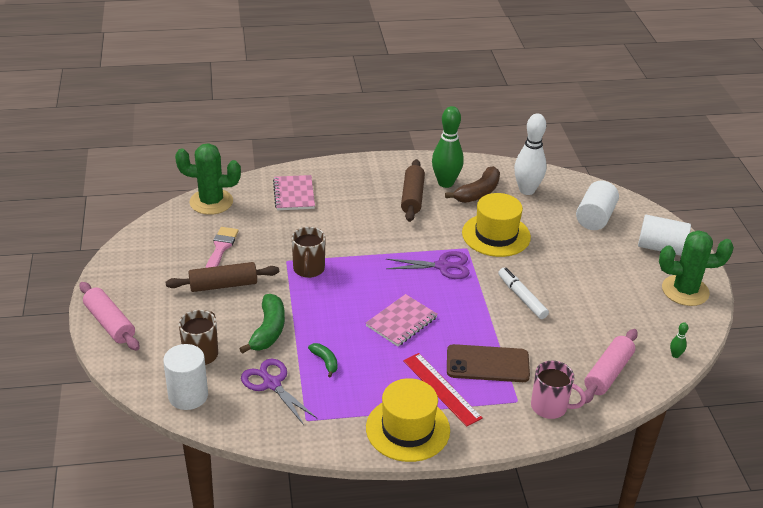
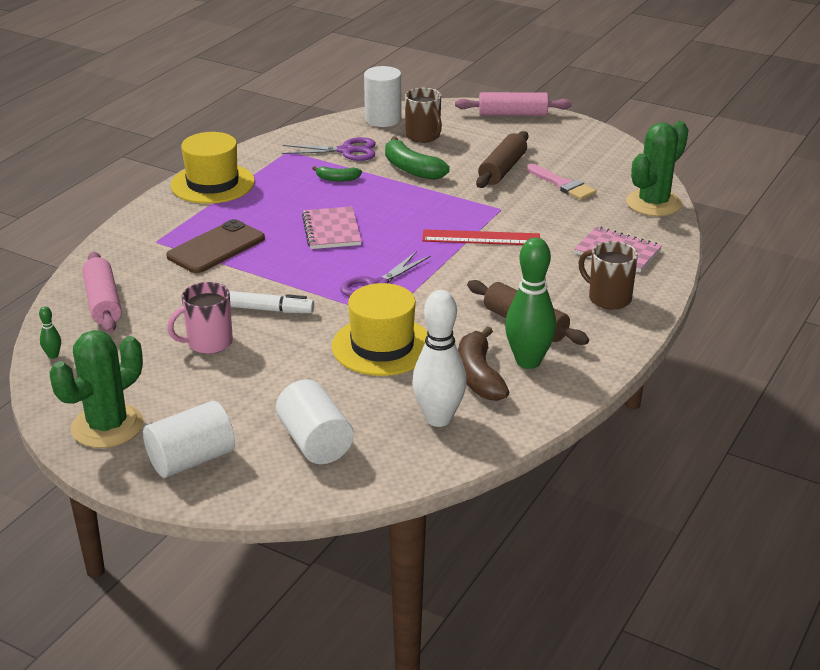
camera: 130 degrees right, 5 degrees down
brown mug [292,227,326,278] -> brown mug moved to [578,241,638,310]
red ruler [403,353,483,427] -> red ruler moved to [422,229,540,245]
pink mug [531,361,586,419] -> pink mug moved to [167,282,233,354]

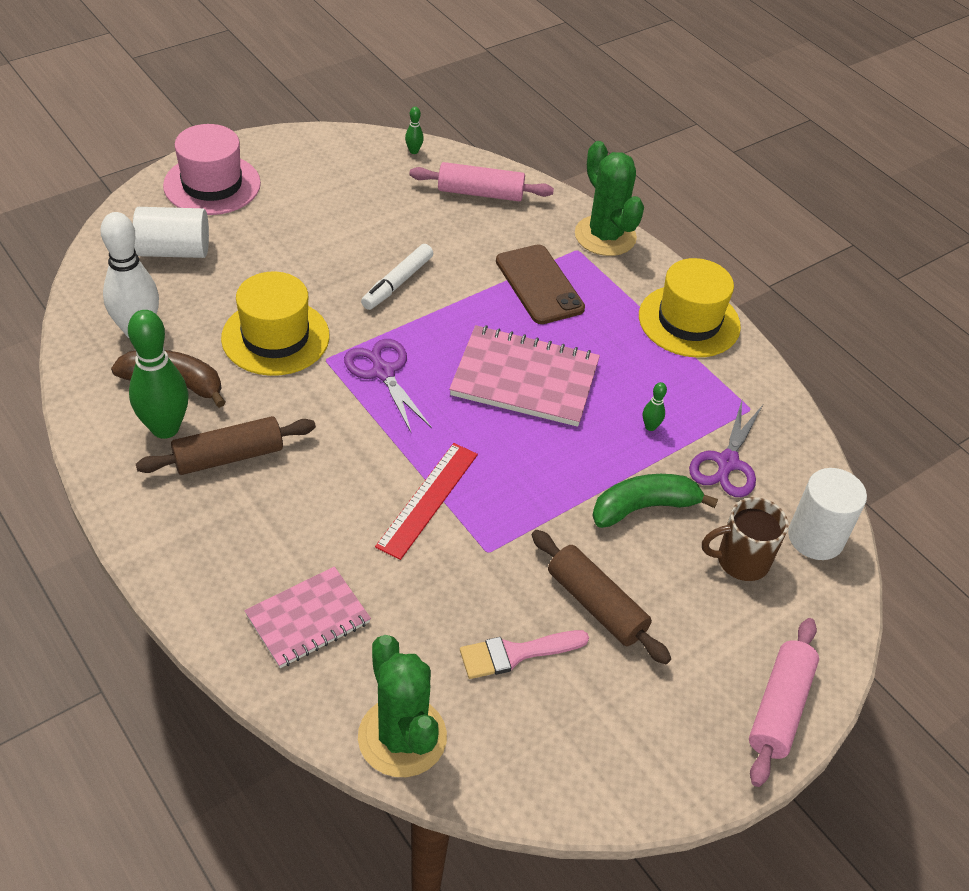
camera: 110 degrees right, 15 degrees up
green cactus [49,330,144,448] -> green cactus moved to [575,141,644,256]
white cylinder [143,401,235,478] -> pink hat [163,124,261,215]
pink mug [167,282,233,354] -> none
pink notebook [302,206,361,249] -> pink notebook [449,325,600,427], size x1.53
green banana [312,166,362,181] -> green bowling pin [643,382,667,431]
brown mug [578,241,638,310] -> none

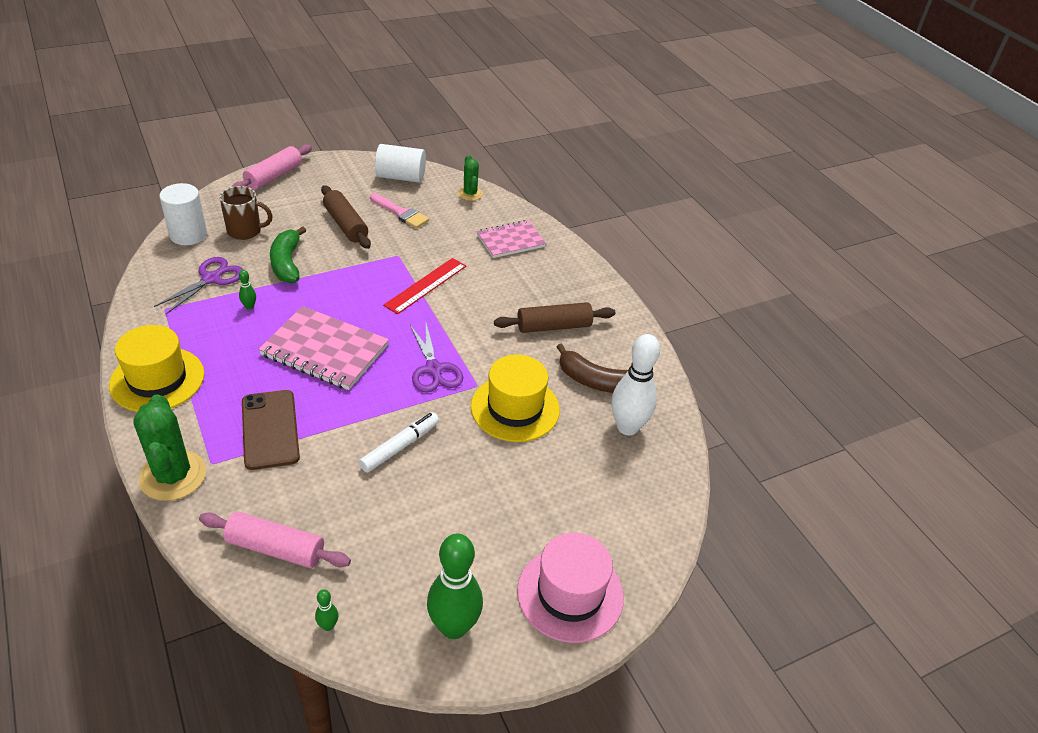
camera: 170 degrees left, 5 degrees down
green bowling pin [128,310,188,439] -> green bowling pin moved to [427,533,483,639]
white cylinder [133,207,209,258] -> white cylinder moved to [375,144,426,183]
green cactus [358,635,447,777] -> green cactus [458,155,483,201], size x0.56
pink brush [460,630,589,679] -> pink brush turned 45 degrees clockwise [370,193,429,228]
green banana [592,474,718,528] -> green banana turned 90 degrees clockwise [270,226,306,283]

